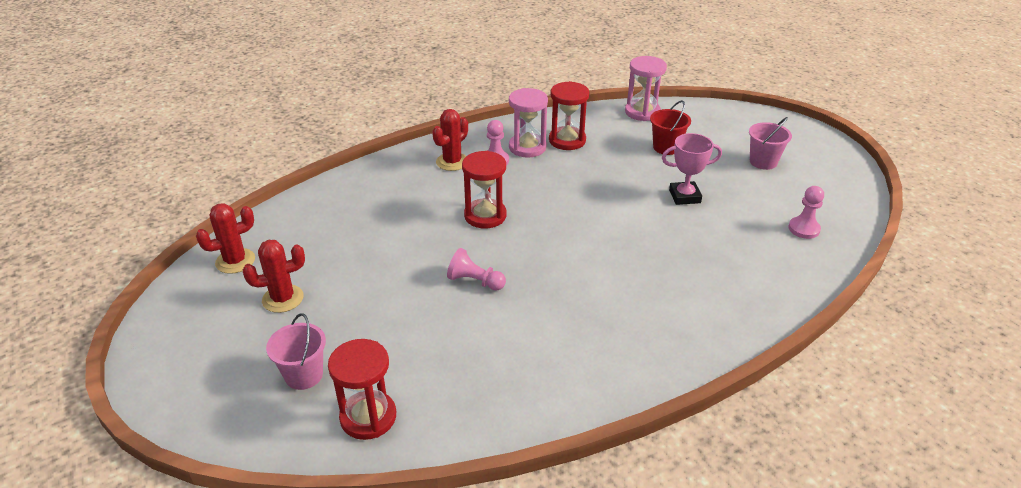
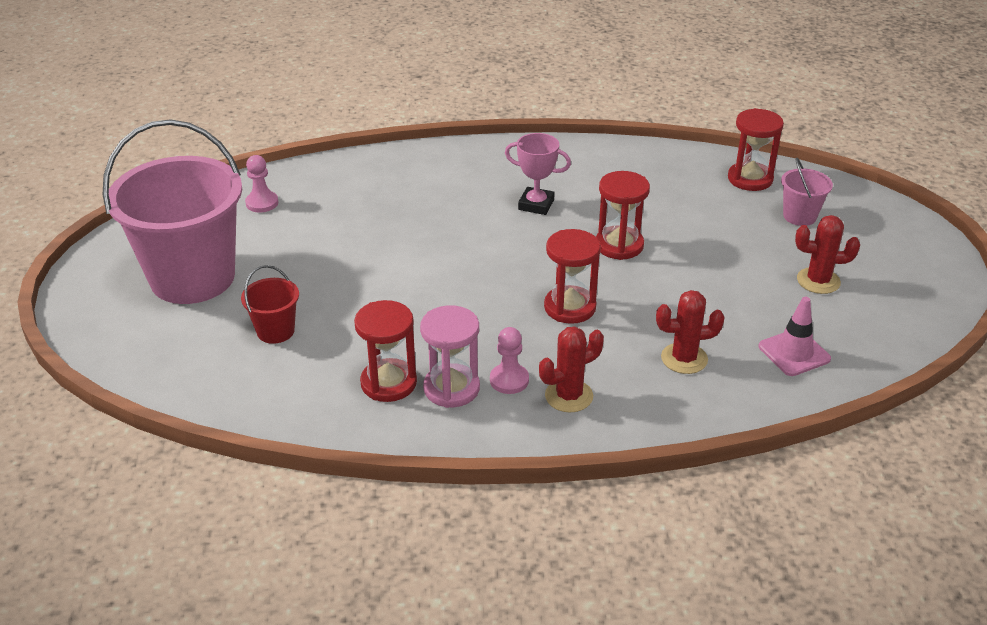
camera: 155 degrees left, 0 degrees up
red cactus [196,203,255,274] -> red cactus moved to [656,290,725,374]
pink pawn [447,248,506,291] -> red hourglass [596,171,650,260]
pink hourglass [625,56,667,121] -> none
pink trophy [662,133,722,205] -> pink trophy moved to [505,133,571,215]
pink bucket [749,117,792,170] -> pink bucket [103,119,242,304], size x2.37
none -> pink traffic cone [758,297,831,376]

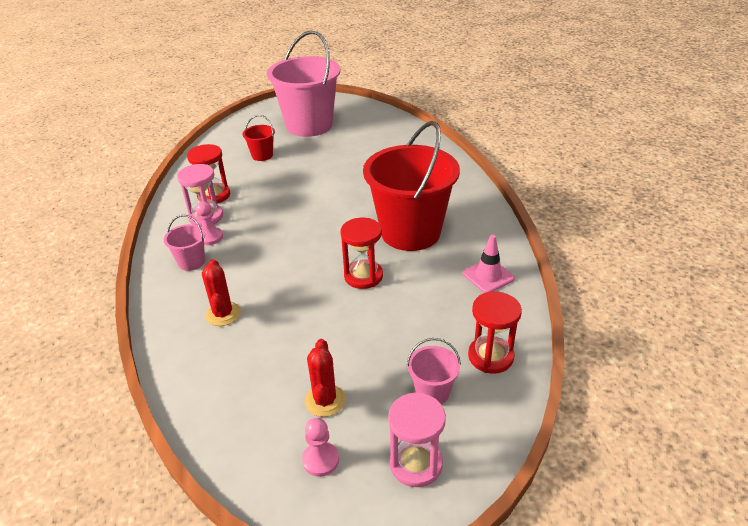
camera: 85 degrees right, 0 degrees up
pink pawn [245,155,278,213] -> pink pawn moved to [302,418,339,477]
pink trophy [505,133,571,215] -> red bucket [363,121,460,251]
red cactus [539,327,604,412] -> pink bucket [164,215,205,271]
red hourglass [544,229,601,324] -> none
pink traffic cone [758,297,831,376] -> pink traffic cone moved to [463,235,515,293]
none -> pink hourglass [388,393,446,487]

